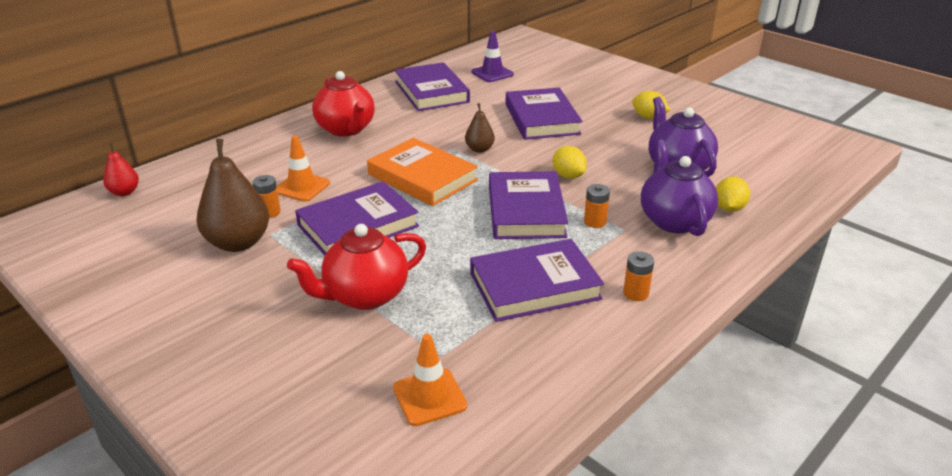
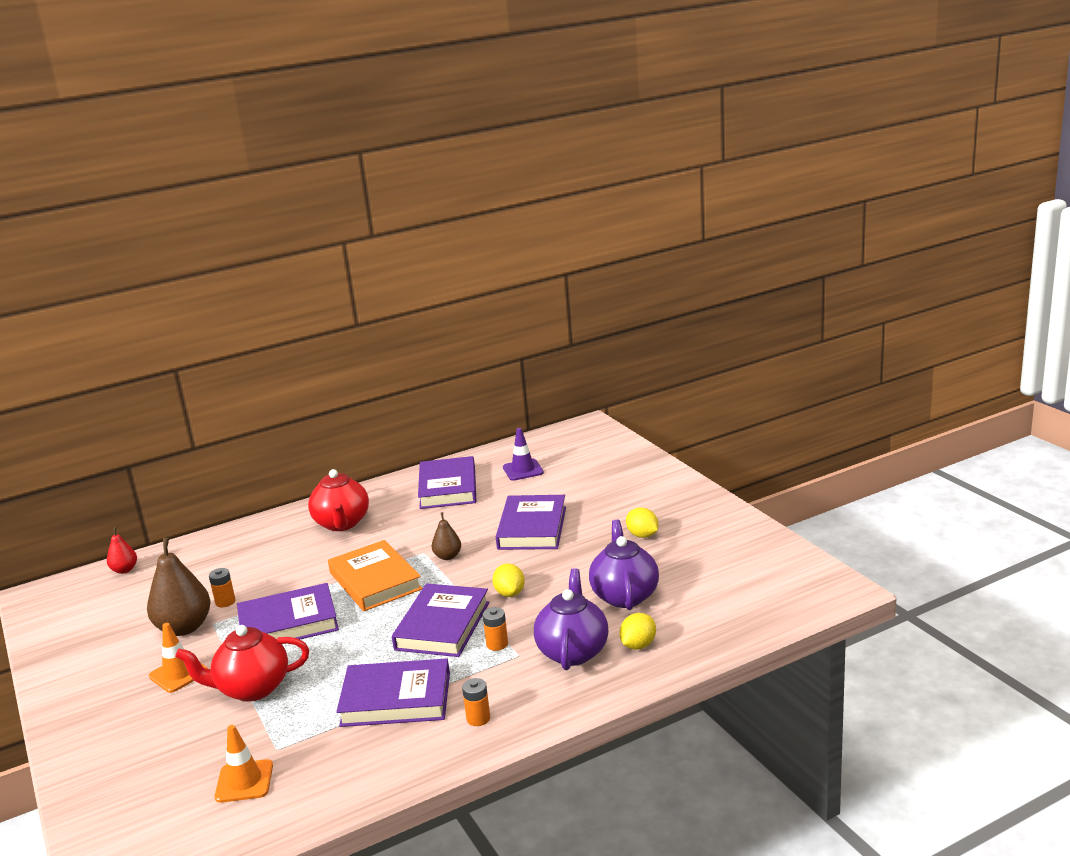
camera: 20 degrees right, 10 degrees down
orange traffic cone [277,135,330,202] -> orange traffic cone moved to [149,623,208,693]

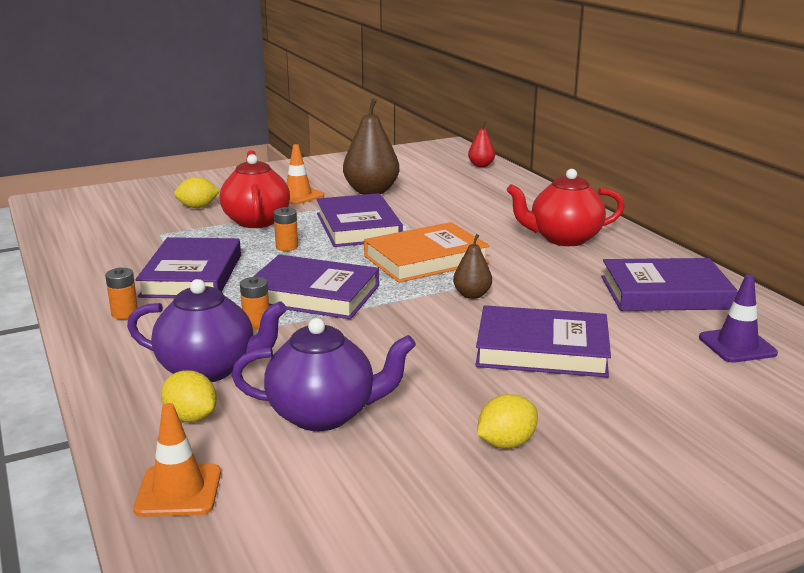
camera: 90 degrees right, 0 degrees up
orange battery [209,568,235,607] -> orange battery moved to [274,207,298,251]
orange traffic cone [215,725,273,803] -> orange traffic cone moved to [133,403,221,517]
yellow lemon [493,563,525,597] -> yellow lemon moved to [174,177,220,208]

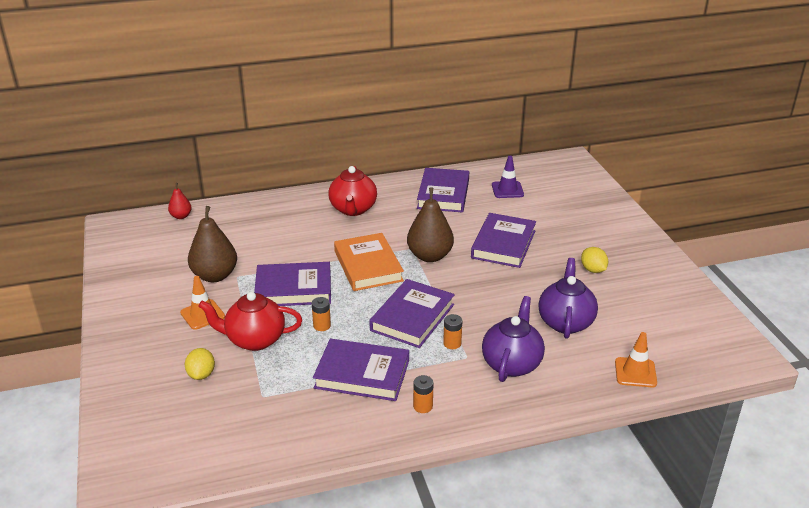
camera: 80 degrees left, 10 degrees up
yellow lemon [161,370,217,422] -> none
brown pear [453,234,492,299] -> brown pear [407,188,454,262], size x1.91

